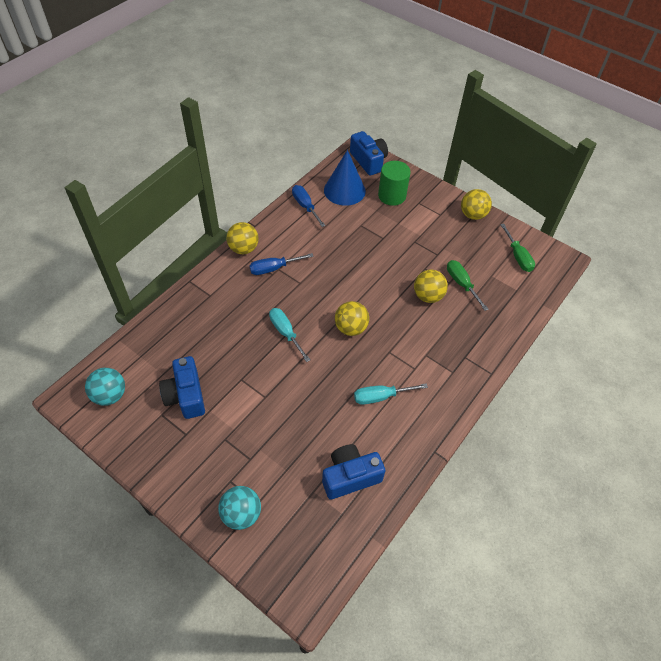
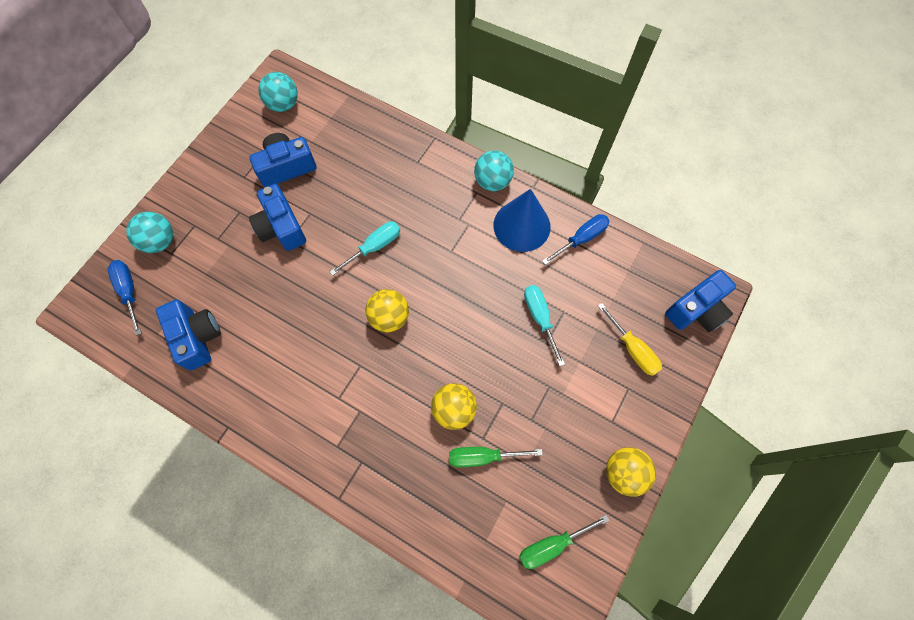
camera: 85 degrees right, 15 degrees up
yellow ball [226,222,259,254] -> turquoise ball [474,151,514,191]
blue screwdriver [249,253,314,275] -> blue screwdriver moved to [108,260,142,336]
blue cone [324,150,366,206] -> blue cone moved to [494,189,551,252]
turquoise screwdriver [354,383,428,405] -> turquoise screwdriver moved to [524,285,565,366]
green cylinder [378,161,411,206] -> yellow screwdriver [598,303,662,376]
green screwdriver [447,260,489,311] -> green screwdriver turned 150 degrees counterclockwise [449,447,543,467]
none -> blue camera [249,184,306,251]

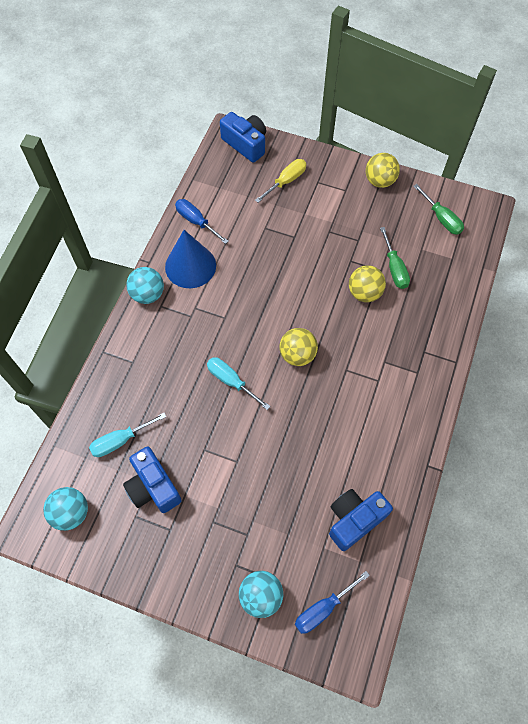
camera: 100 degrees left, 5 degrees down
blue camera [249,184,306,251] -> none
turquoise screwdriver [524,285,565,366] -> turquoise screwdriver moved to [89,413,166,457]

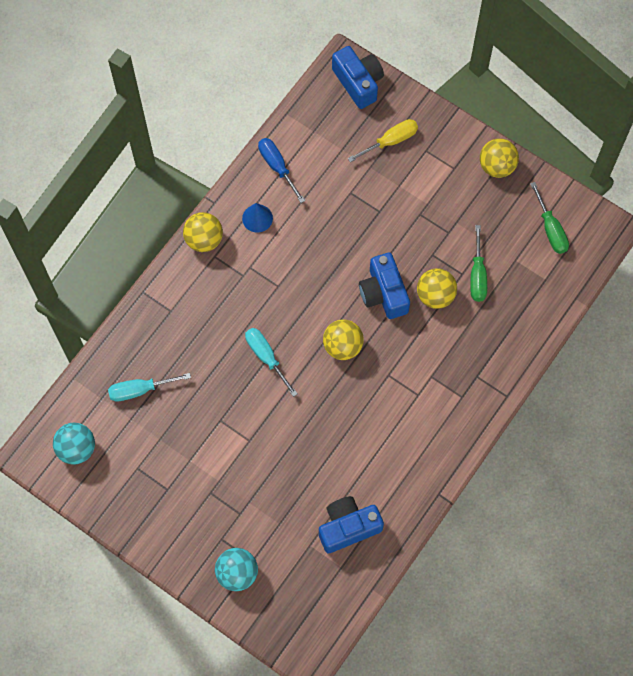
camera: 15 degrees right, 5 degrees up
blue camera [123,447,182,513] -> blue camera moved to [359,252,410,319]
turquoise ball [126,267,164,304] -> yellow ball [183,212,223,252]
blue cone [165,230,216,288] -> blue cone [242,203,273,233], size x0.54
blue screwdriver [295,571,370,634] -> none

